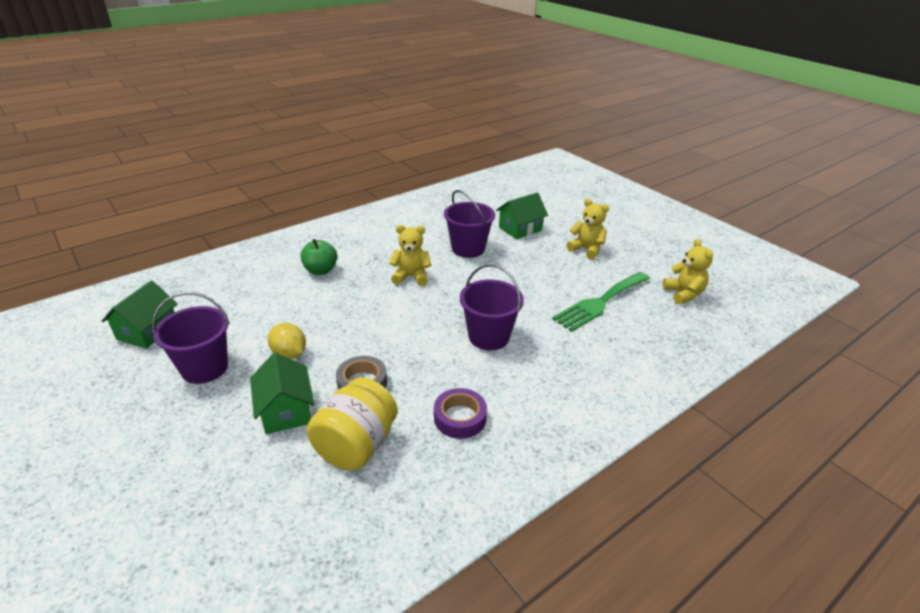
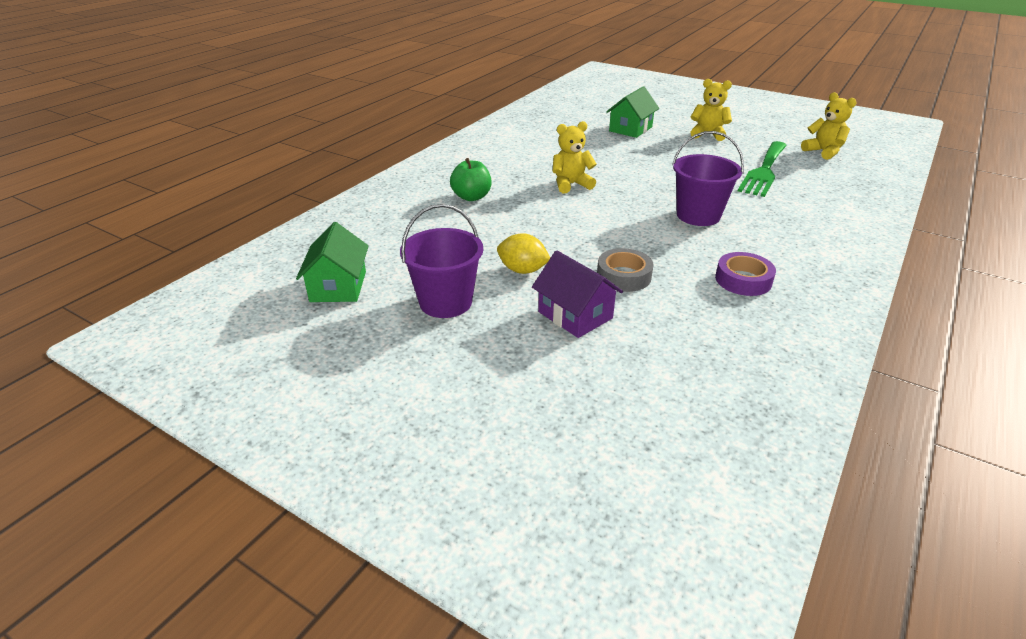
camera: 20 degrees left, 0 degrees up
green house [250,353,315,434] -> purple house [532,250,623,338]
yellow jar [307,377,398,470] -> none
purple bucket [444,190,495,258] -> none

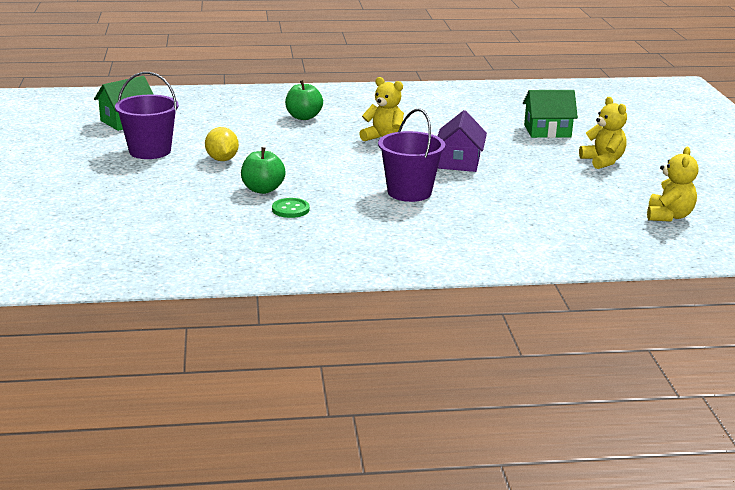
camera: 50 degrees right, 10 degrees down
purple house [532,250,623,338] -> purple house moved to [437,110,487,172]
grey tape [597,248,654,292] -> green apple [241,147,286,194]
purple tape [715,252,776,296] -> none
green fork [738,141,787,197] -> none
none -> green button [272,198,310,218]

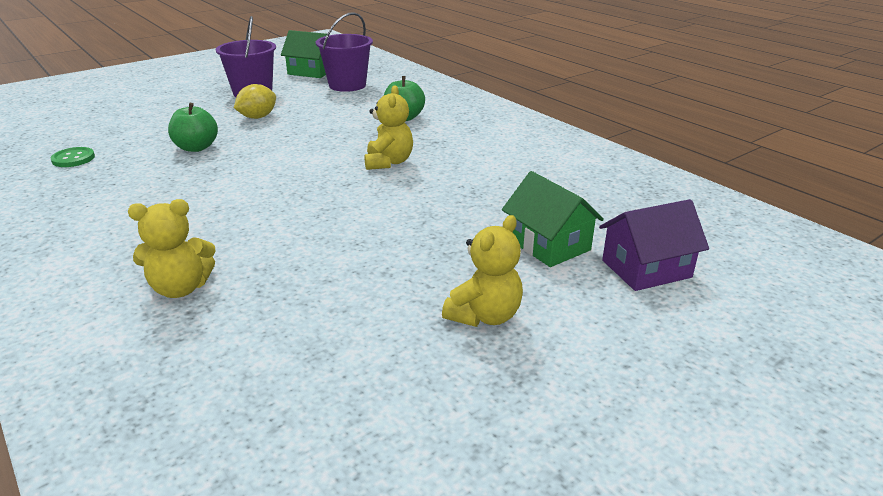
camera: 60 degrees right, 5 degrees up
green button [272,198,310,218] -> green button moved to [51,147,95,167]
purple bucket [378,108,445,202] -> purple bucket moved to [316,12,373,92]
purple house [437,110,487,172] -> purple house moved to [599,199,709,291]
yellow teddy bear [647,147,699,222] -> yellow teddy bear moved to [128,199,215,298]

